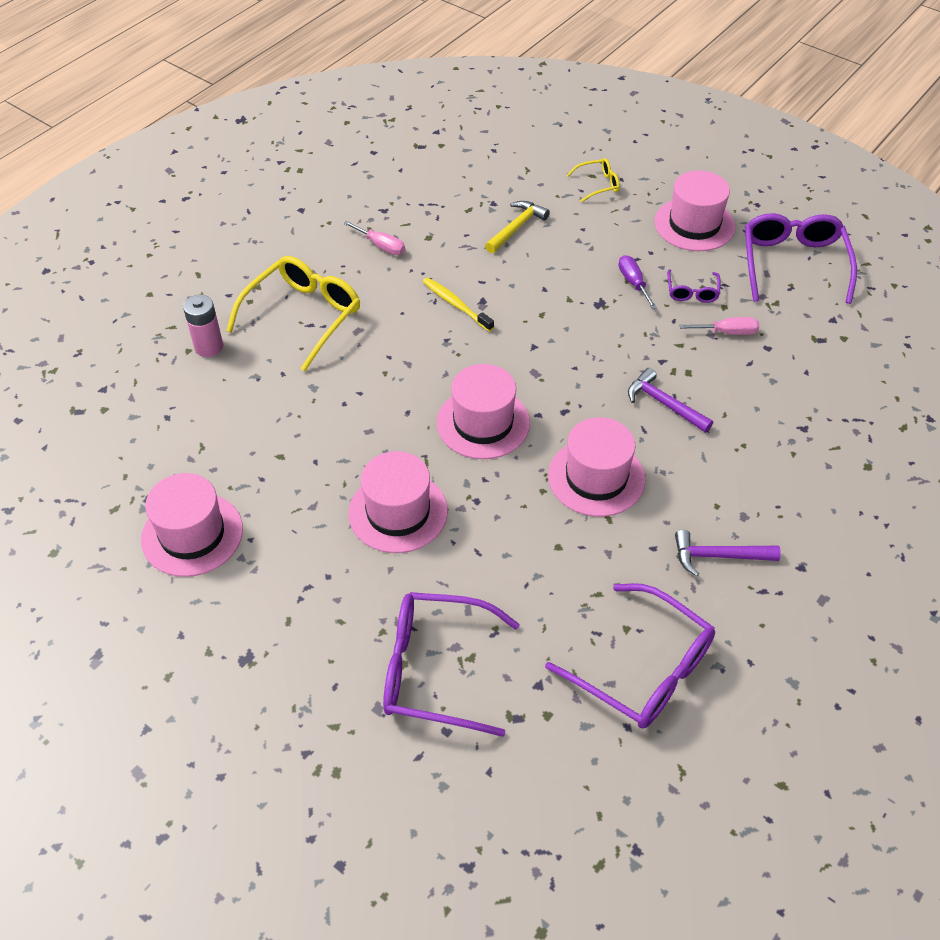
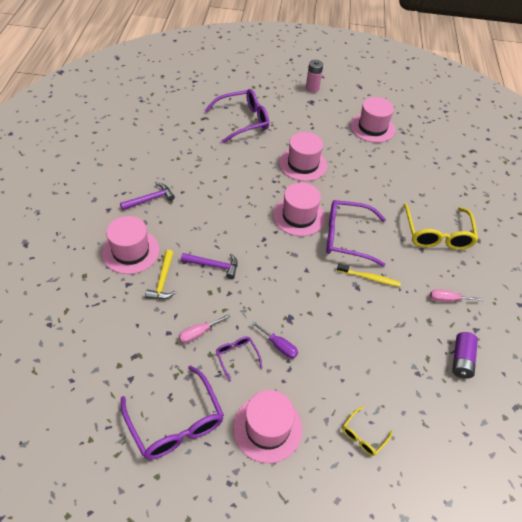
camera: 145 degrees right, 0 degrees up
pink battery [183,295,223,357] -> pink battery moved to [306,60,323,93]
yellow hammer [485,201,550,253] -> yellow hammer moved to [145,250,176,299]
purple glasses [545,583,715,729] -> purple glasses moved to [326,200,386,267]
pink hat [548,417,645,517] -> pink hat moved to [102,216,160,274]
none -> purple battery [452,332,478,379]

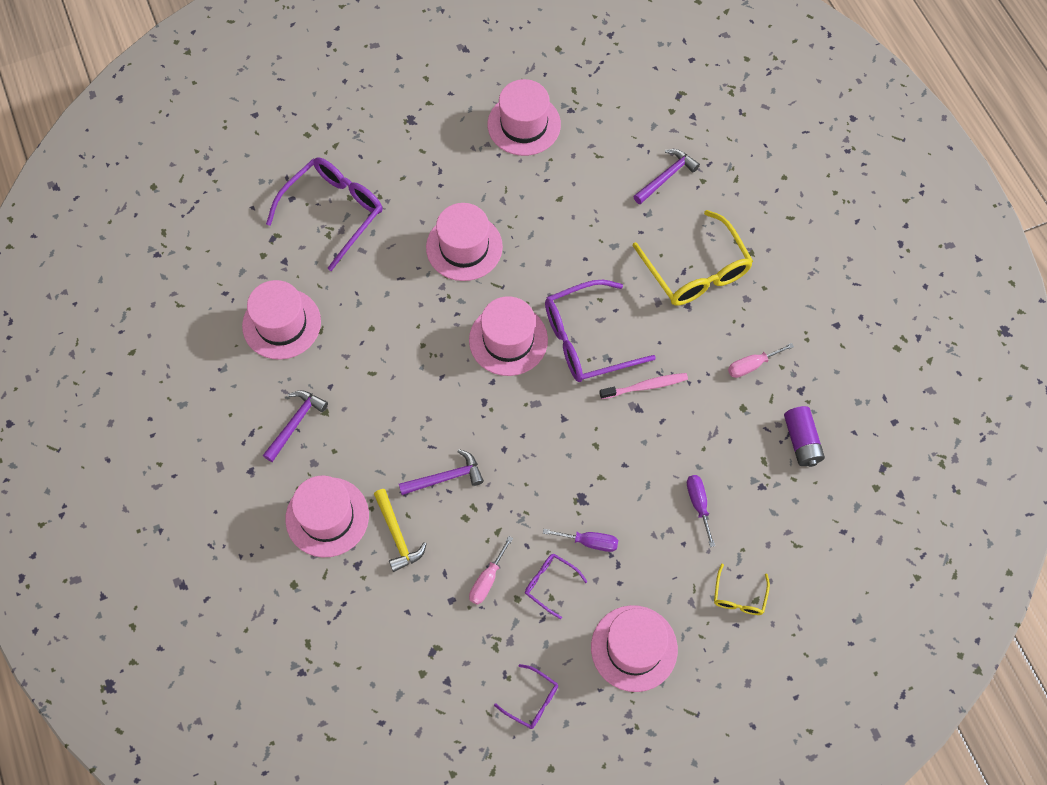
camera: 25 degrees left, 15 degrees up
purple glasses [121,365,224,460] -> purple glasses [494,664,558,729], size x0.49
pink battery [306,60,323,93] -> none
yellow toothbrush [337,264,401,287] -> pink toothbrush [599,373,688,399]
none -> pink hat [242,280,321,360]
none -> purple hammer [633,149,700,204]
none -> purple screwdriver [687,475,715,547]

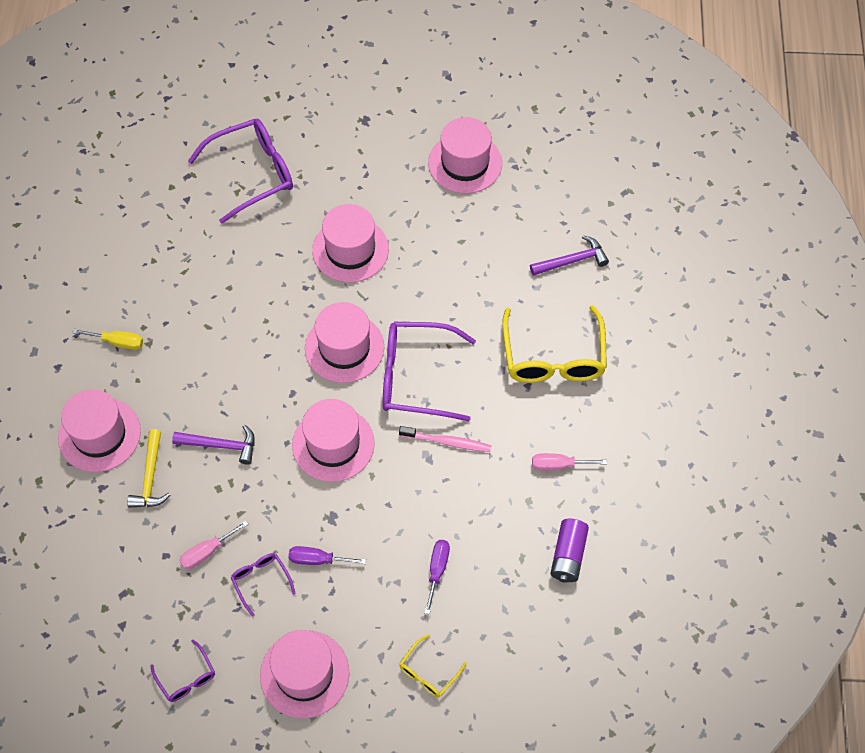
camera: 25 degrees right, 5 degrees down
pink hat [242,280,321,360] -> pink hat moved to [292,399,375,482]
purple hammer [263,390,328,462] -> yellow screwdriver [72,329,143,350]
purple screwdriver [543,529,618,552] -> purple screwdriver turned 150 degrees clockwise [288,546,366,565]

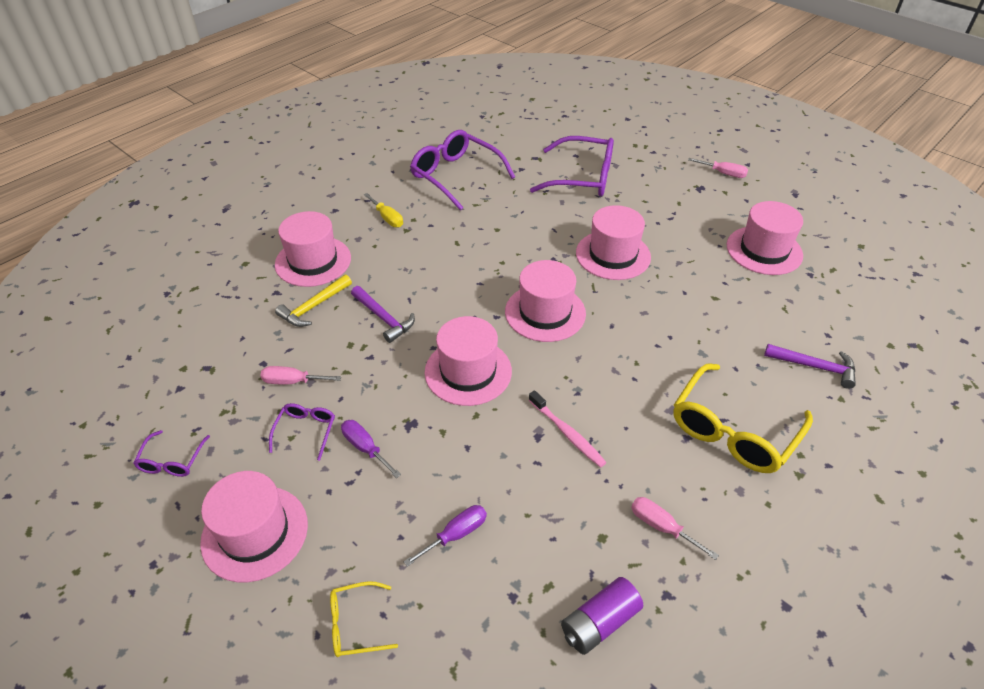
camera: 40 degrees right, 15 degrees down
purple glasses [382,322,476,421] -> purple glasses moved to [410,130,515,211]
none -> pink screwdriver [688,158,748,178]

